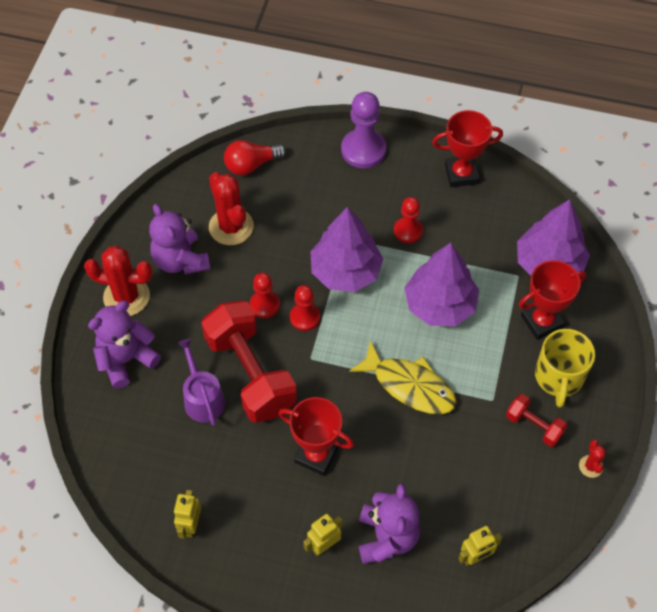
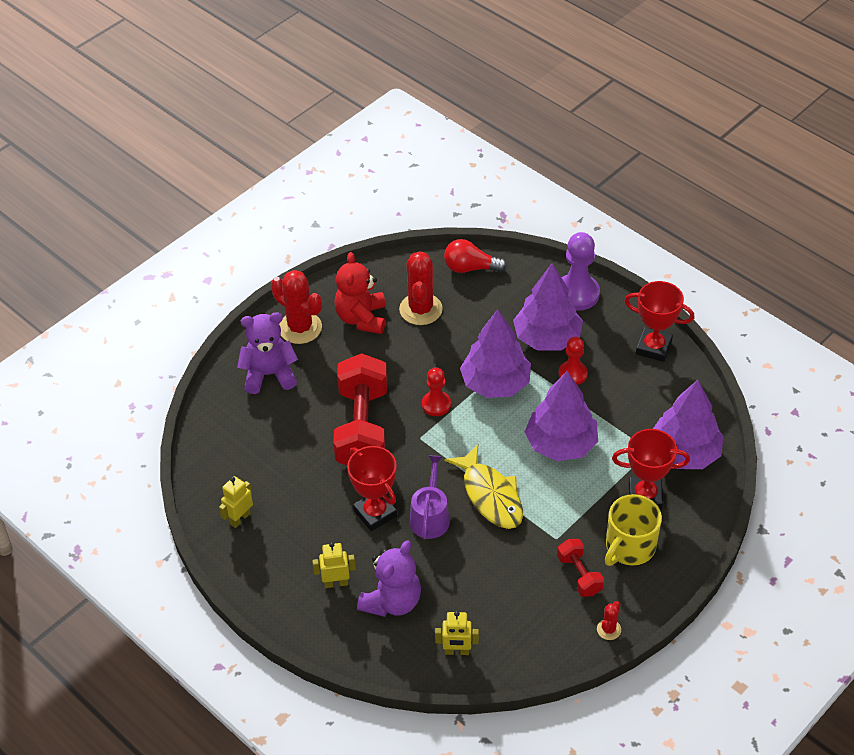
camera: 30 degrees right, 10 degrees down
purple teddy bear [149,204,210,274] -> red teddy bear [334,252,386,334]
purple watering can [177,338,225,426] -> purple watering can moved to [410,455,450,539]
red pawn [250,272,280,318] -> none
none -> purple tree [513,263,583,351]

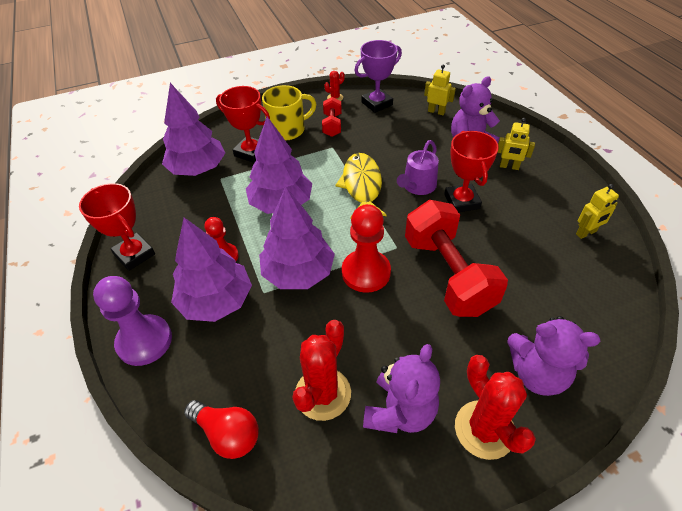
camera: 155 degrees left, 0 degrees up
red dumbbell [333,353,387,465] -> red dumbbell turned 45 degrees counterclockwise [405,200,508,317]
red teddy bear [334,252,386,334] -> purple teddy bear [363,344,440,433]
red pawn [422,367,451,416] -> red pawn [342,204,391,293], size x1.62
none -> purple trophy [354,40,402,113]

